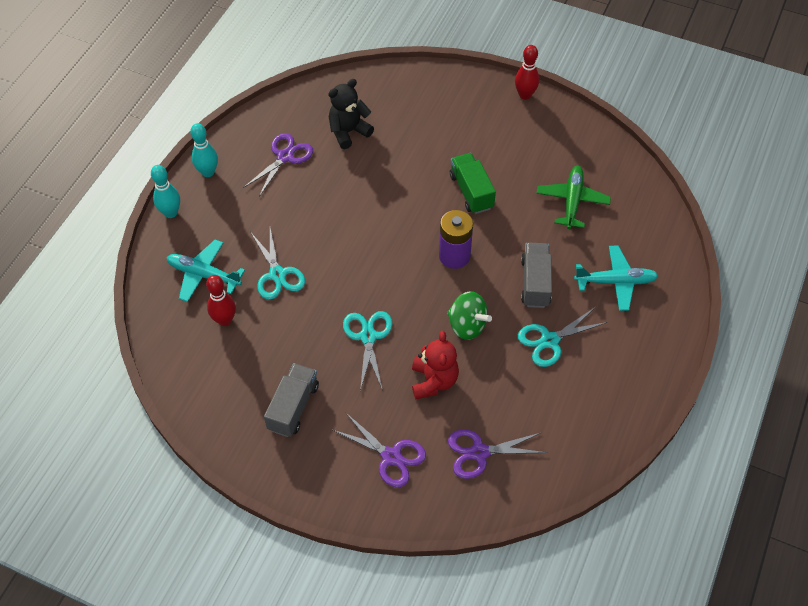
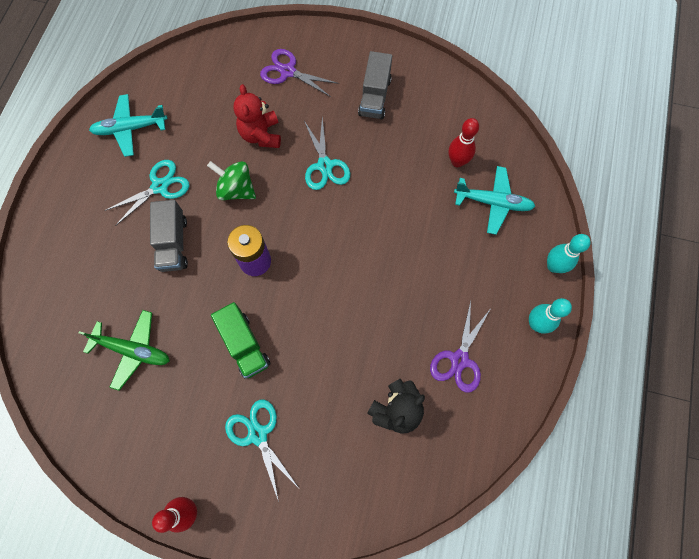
camera: 170 degrees right, 15 degrees up
turquoise scissors [251,228,305,300] -> turquoise scissors moved to [225,399,299,502]
purple scissors [448,429,547,479] -> none
green plane [536,166,611,229] -> green plane turned 75 degrees counterclockwise [78,310,170,391]
turquoise plane [574,246,658,311] -> turquoise plane moved to [89,94,168,157]

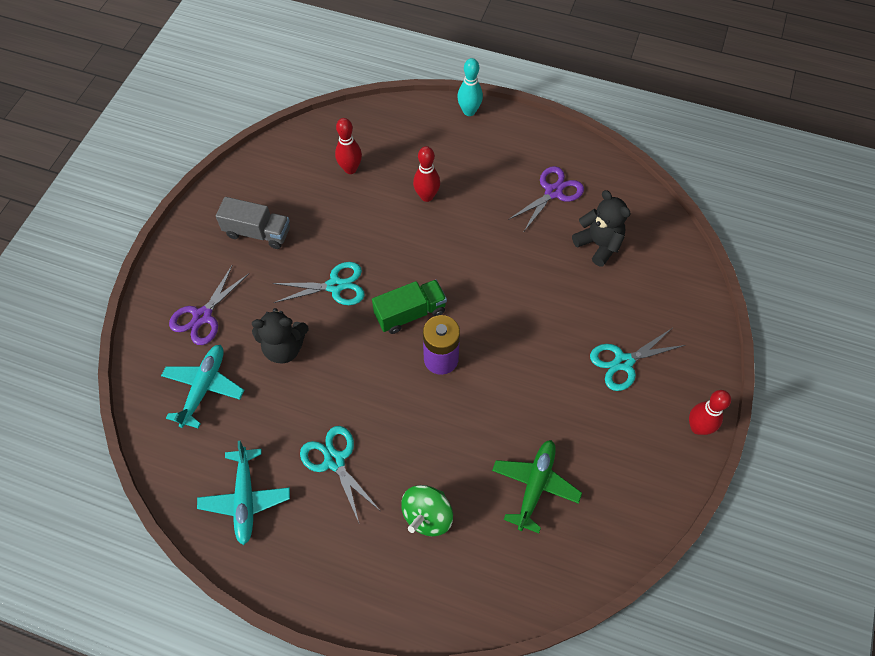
camera: 85 degrees left, 10 degrees down
grey truck [150,200,188,272] -> none
green spinning top [207,161,256,200] -> green spinning top moved to [401,485,453,536]
green truck [211,302,271,379] -> green truck moved to [372,280,447,334]
red teddy bear [233,84,281,148] -> black teddy bear [252,308,309,364]
purple scissors [430,301,491,393] -> purple scissors turned 75 degrees counterclockwise [508,166,584,233]
turquoise plane [454,166,535,235] -> turquoise plane moved to [161,345,244,428]
turquoise bowling pin [529,298,572,333] -> none
none -> red bowling pin [413,146,440,202]

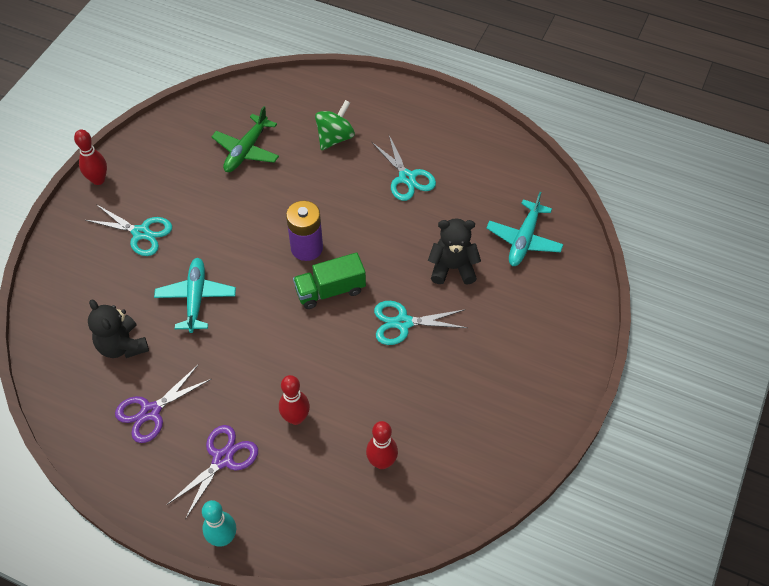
camera: 175 degrees left, 5 degrees down
purple scissors [169,266,249,345] -> purple scissors moved to [167,425,258,519]
turquoise plane [197,441,290,545] -> turquoise plane moved to [154,258,236,333]
grey truck [216,197,290,249] -> none
turquoise scissors [590,328,685,391] -> turquoise scissors turned 45 degrees clockwise [85,204,172,256]

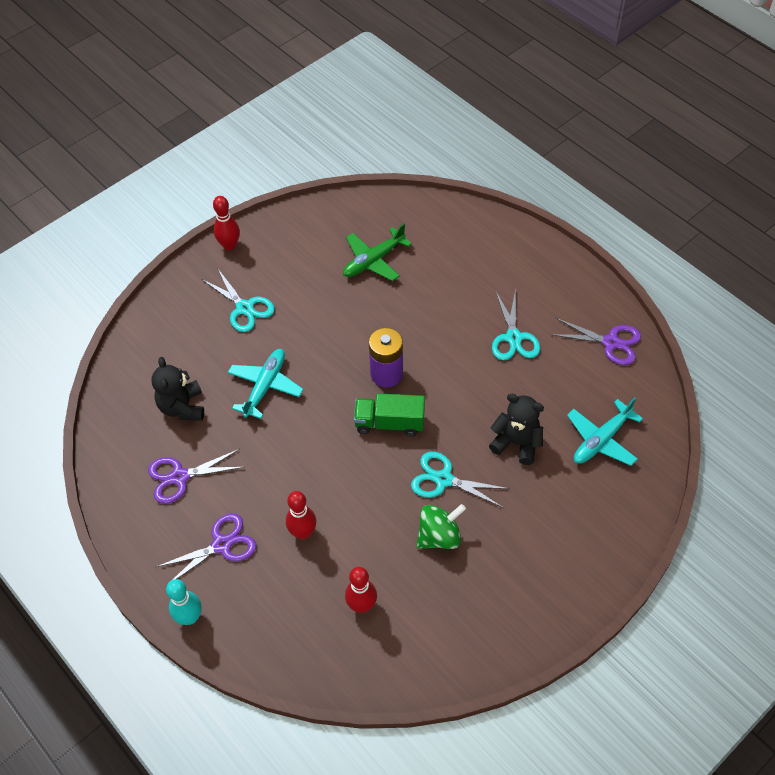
camera: 25 degrees right, 0 degrees up
green spinning top [315,100,355,150] -> green spinning top moved to [416,504,466,549]
none -> purple scissors [550,318,641,365]

